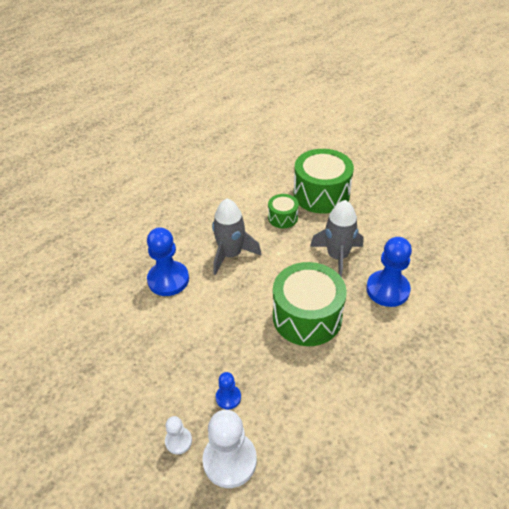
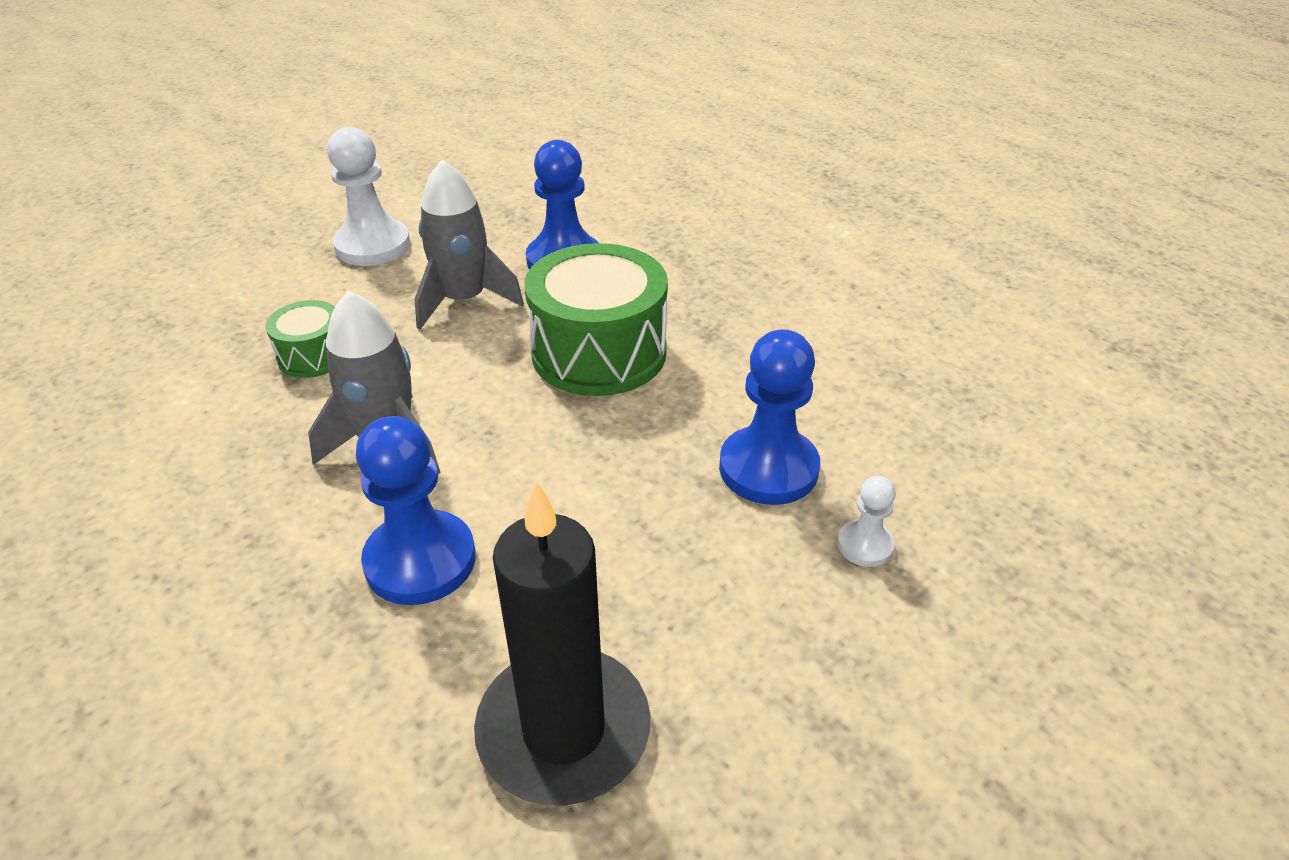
camera: 85 degrees left, 5 degrees down
white pawn [202,410,257,488] -> white pawn moved to [327,127,410,266]
blue pawn [216,372,241,409] -> blue pawn [719,329,820,505], size x1.95
green drum [294,149,354,214] -> none
none -> black candle [474,481,650,806]

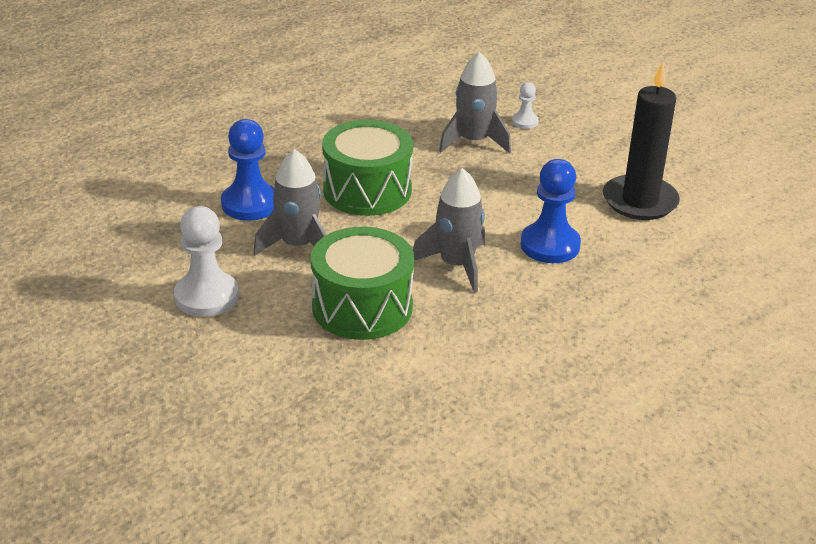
camera: 90 degrees left, 5 degrees down
green drum [266,300,335,378] -> green drum [311,227,414,340], size x1.96
blue pawn [719,329,820,505] -> grey rocket [439,52,511,153]

